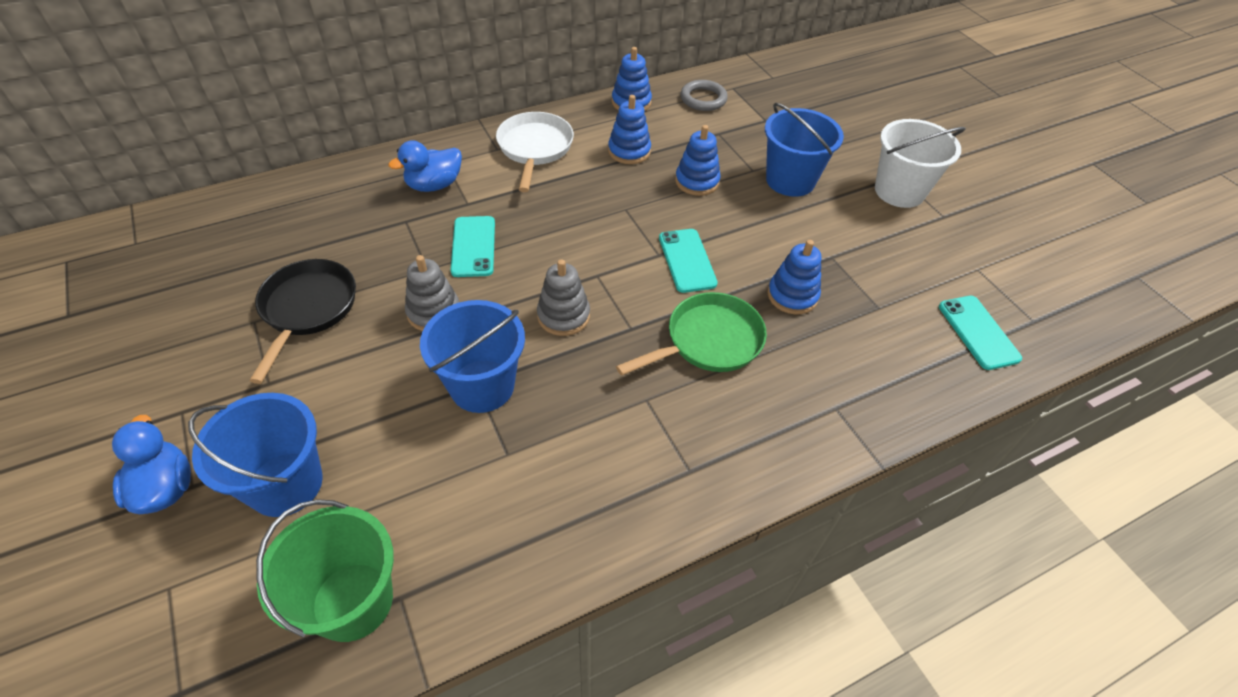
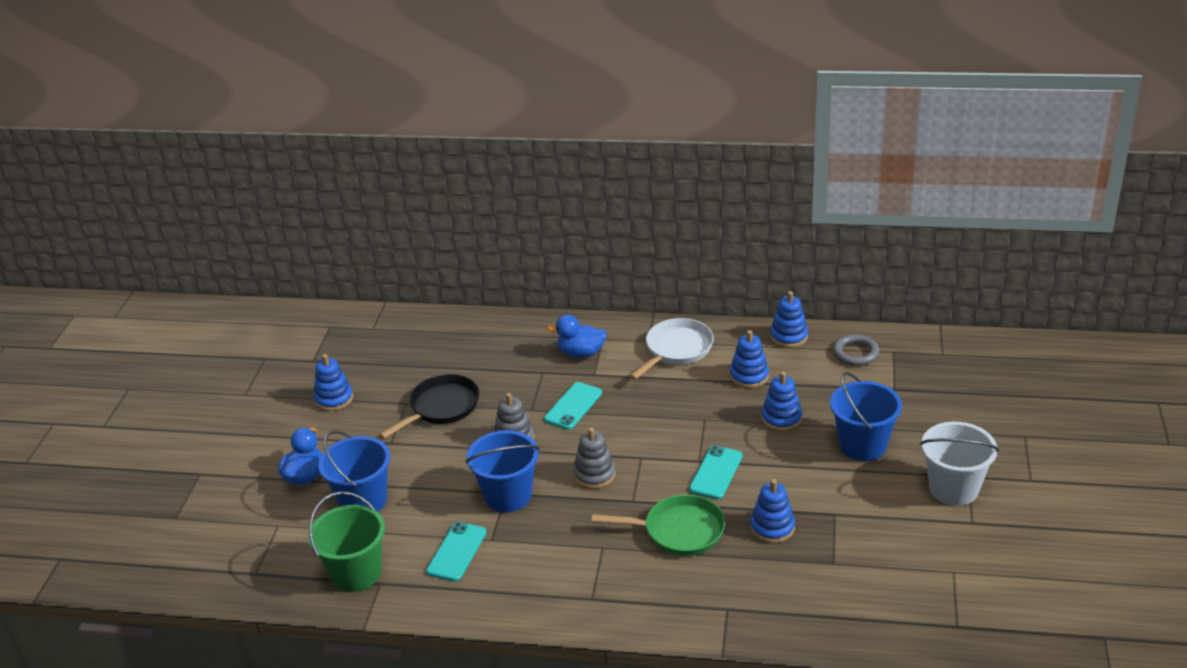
camera: 40 degrees right, 15 degrees down
turquoise phone [939,296,1022,370] -> turquoise phone moved to [426,522,487,581]
none -> blue stacking toy [314,354,353,411]

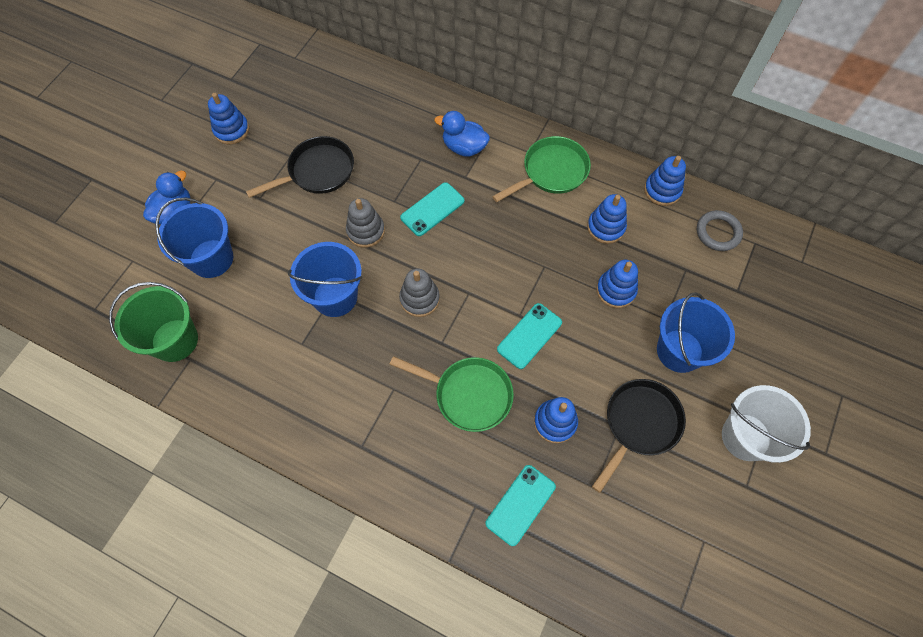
camera: 15 degrees right, 30 degrees up
turquoise phone [426,522,487,581] -> turquoise phone moved to [486,465,556,546]
white pan [630,318,714,380] -> green pan [492,136,591,202]
none -> black pan [592,379,686,493]

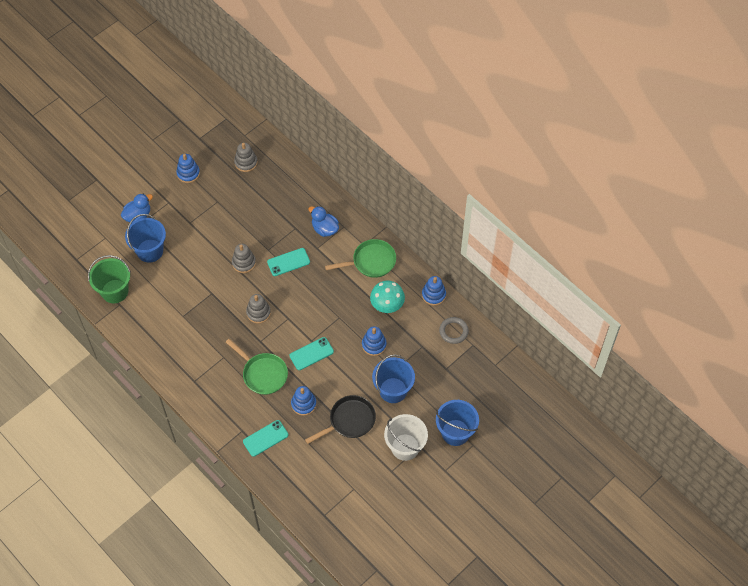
camera: 20 degrees right, 5 degrees down
black pan [246,136,354,198] -> none
blue bucket [288,242,362,317] -> blue bucket moved to [436,400,479,446]
blue stacking toy [587,194,627,244] -> turquoise mushroom [370,280,405,313]
none -> grey stacking toy [234,143,258,172]

